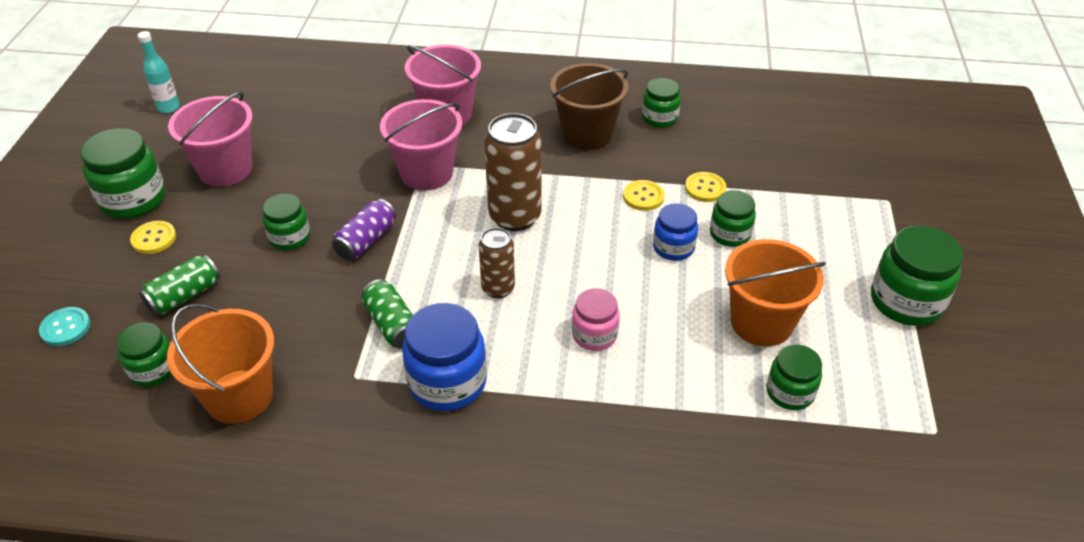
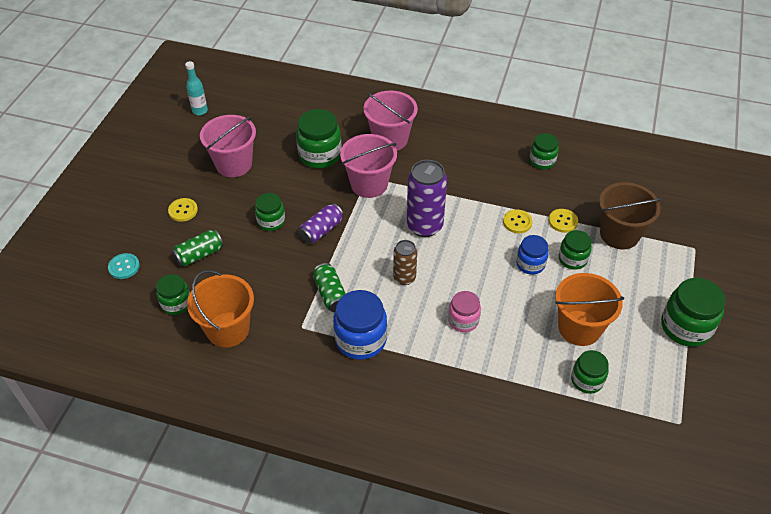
camera: 10 degrees right, 5 degrees up
green jar [80,128,165,219] -> green jar moved to [296,109,341,168]
brown can [484,113,541,231] -> purple can [407,160,447,237]
brown bucket [550,63,628,150] -> brown bucket moved to [599,182,662,250]

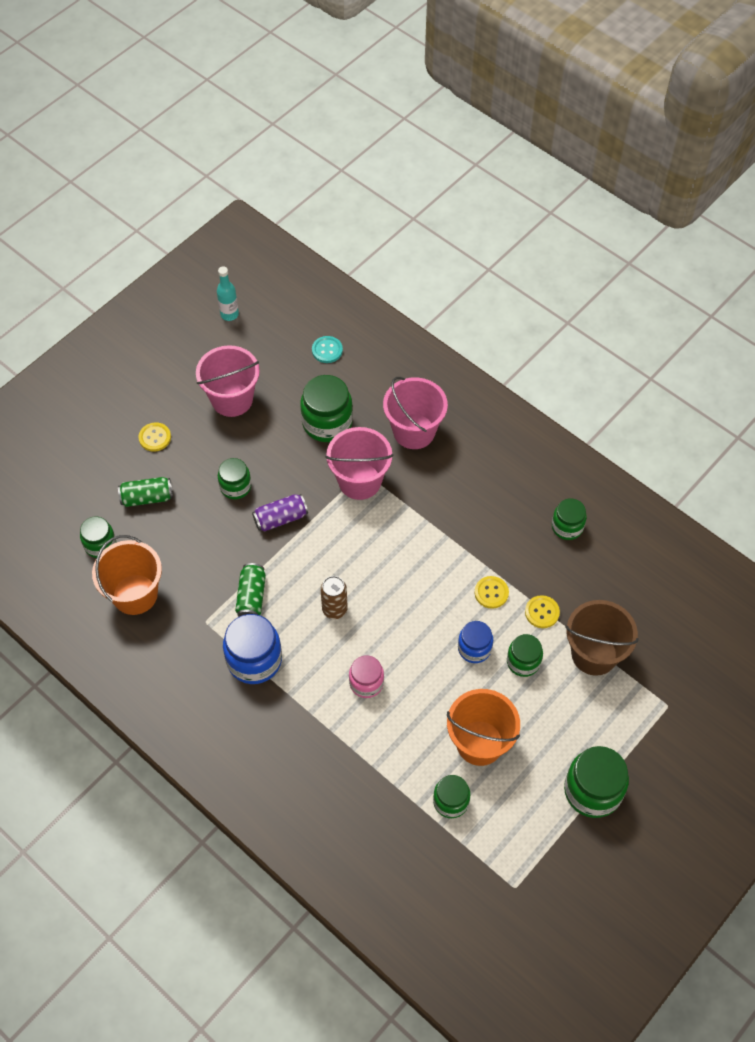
camera: 25 degrees right, 10 degrees up
turquoise button [108,253,140,279] -> turquoise button moved to [312,336,343,363]
purple can [407,160,447,237] -> none

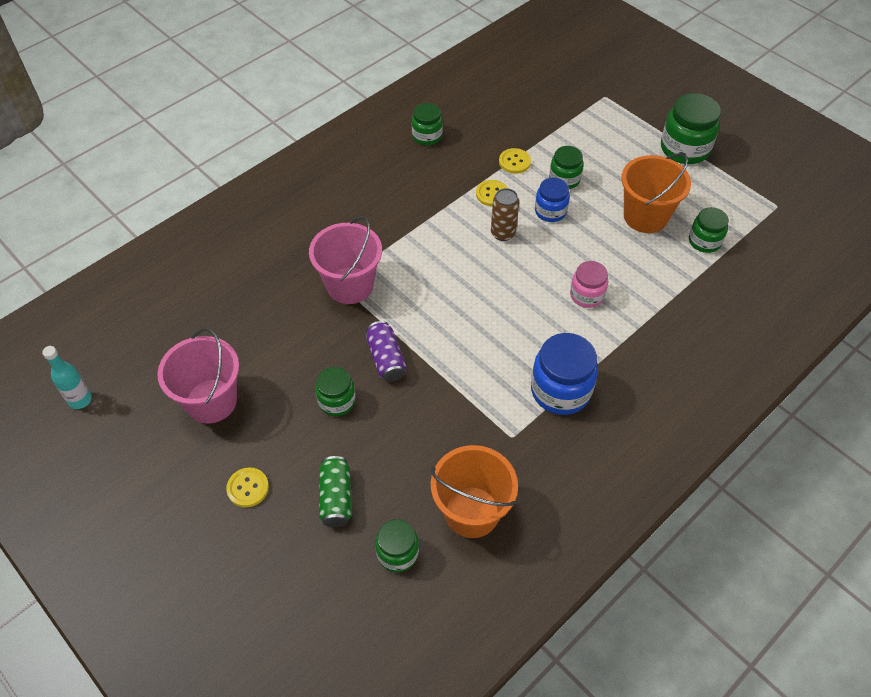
camera: 85 degrees left, 5 degrees down
green can [235,563,266,617] -> none
green jar [300,375,353,442] -> none
turquoise button [312,336,343,363] -> none
brown can [320,576,348,619] -> brown can moved to [491,188,519,241]
pink bucket [383,377,448,449] -> none
brown bucket [565,600,639,676] -> none

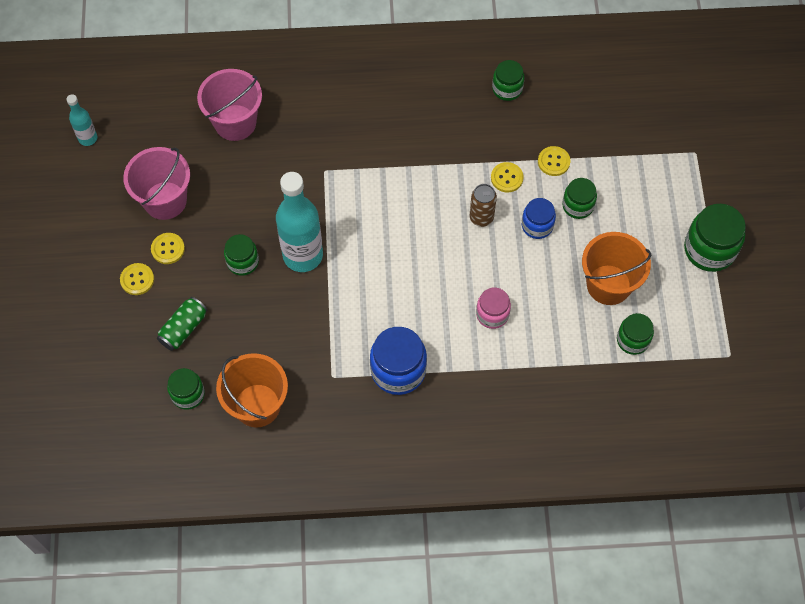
camera: 40 degrees right, 10 degrees up
pink bucket [309,216,382,304] -> pink bucket moved to [197,69,262,141]
purple can [366,321,406,382] -> turquoise bottle [276,172,323,272]
none -> yellow button [151,233,185,264]

